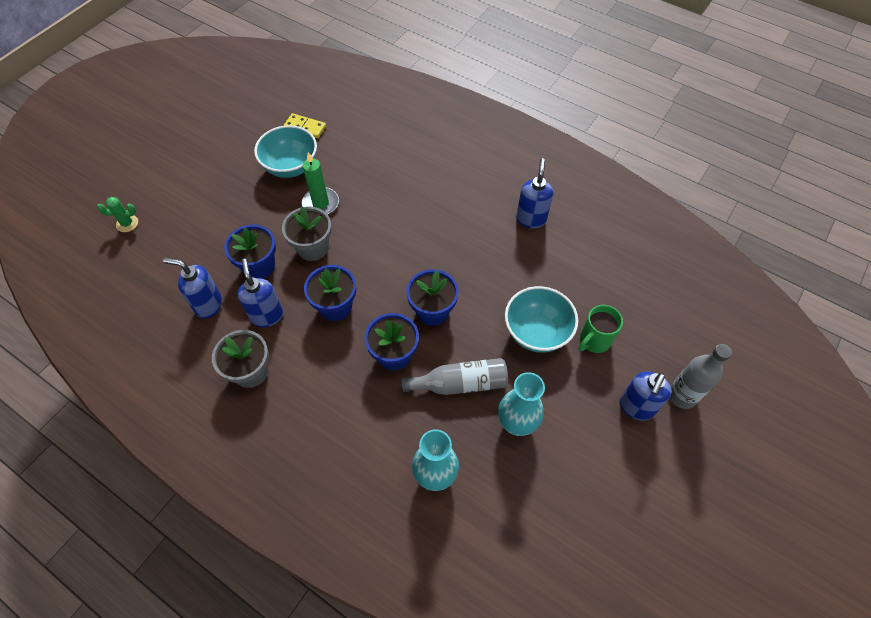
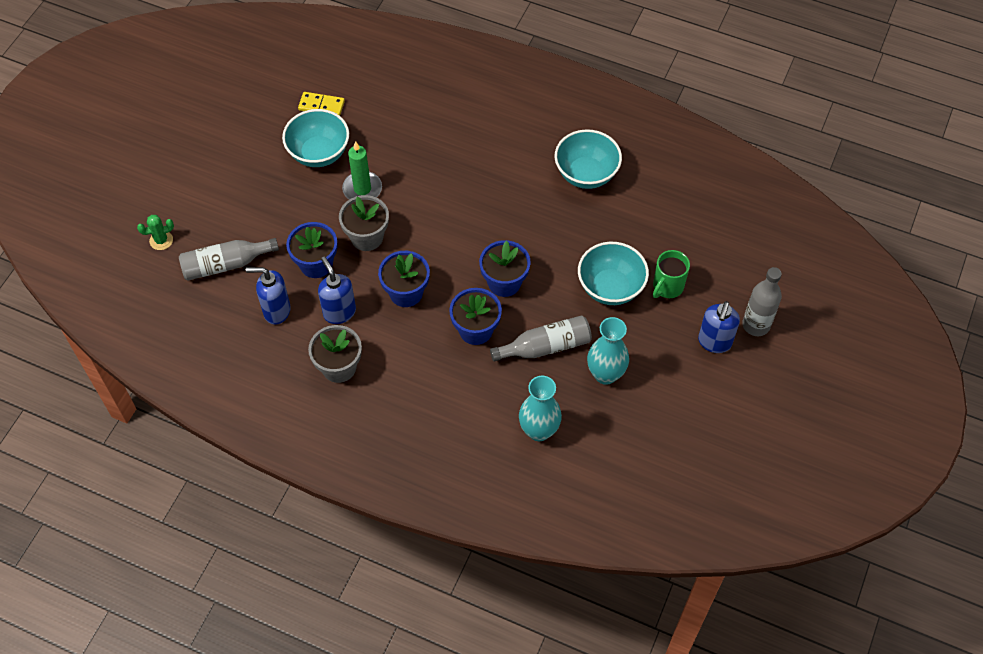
camera: 10 degrees left, 0 degrees up
blue soap dispenser [516,158,553,229] -> turquoise bowl [554,129,622,189]
none -> grey bottle [179,238,279,280]

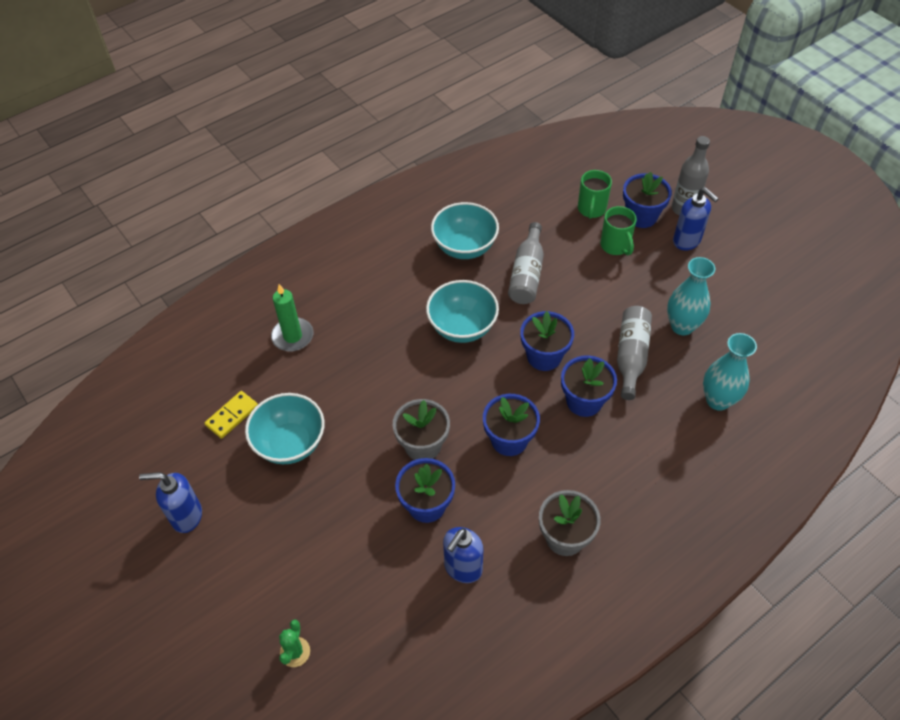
camera: 60 degrees left, 5 degrees down
grey bottle [179,238,279,280] -> grey bottle moved to [508,222,544,304]
blue soap dispenser [318,257,356,324] -> blue soap dispenser moved to [139,472,202,533]
green candle [342,141,382,200] -> green candle moved to [271,284,313,351]
turquoise bowl [578,242,649,305] -> turquoise bowl moved to [426,280,499,343]
none -> green mug [578,170,612,219]
none -> blue flower pot [623,172,672,228]

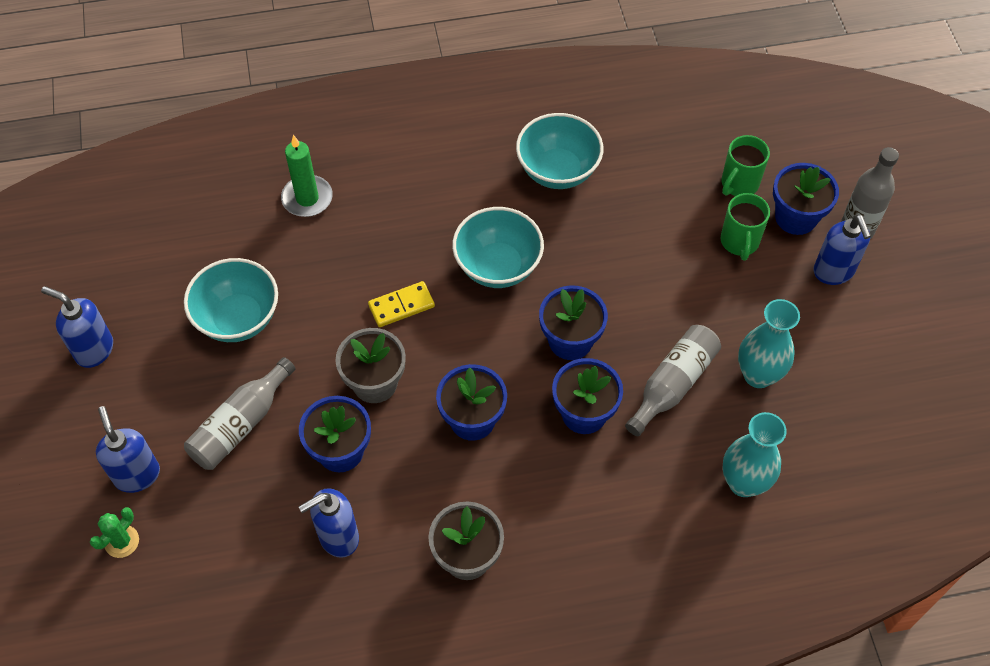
camera: 25 degrees right, 5 degrees up
yellow domino [204,391,258,439] -> yellow domino moved to [368,281,435,327]
grey bottle [508,222,544,304] -> grey bottle moved to [184,357,296,470]
none -> blue soap dispenser [96,406,160,493]

